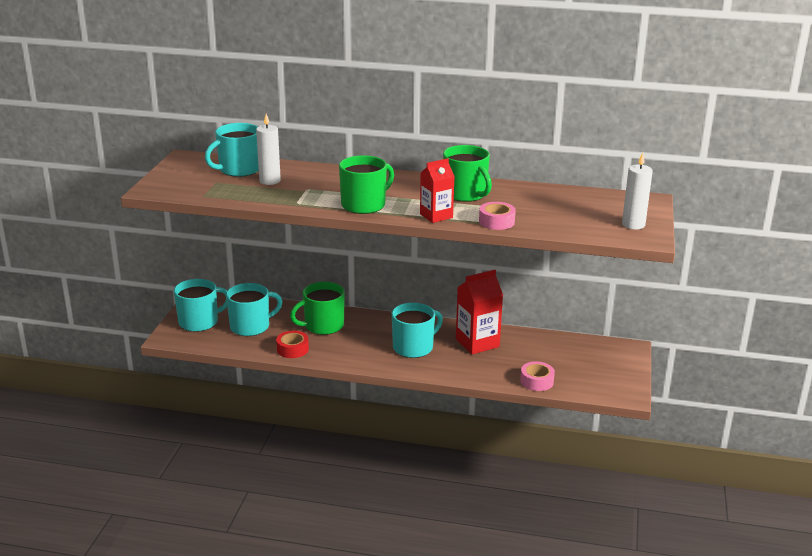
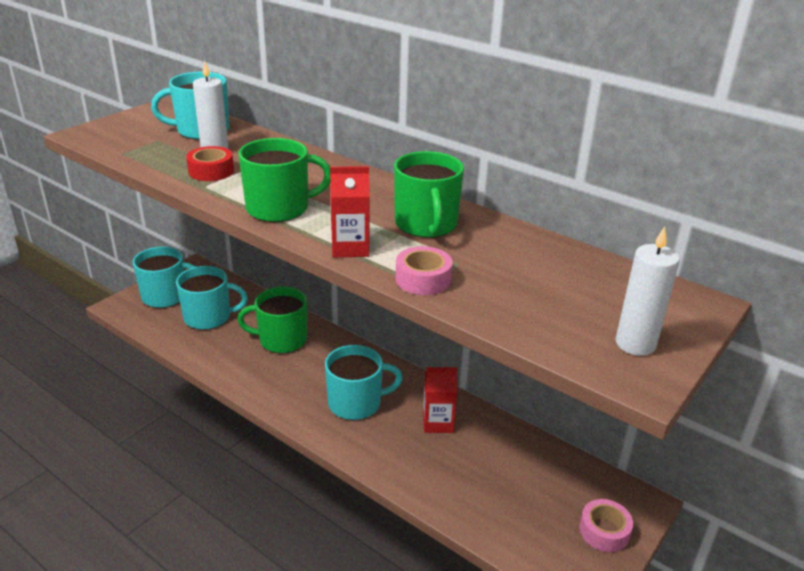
camera: 25 degrees right, 5 degrees up
red tape [276,331,309,358] -> red tape moved to [186,146,234,181]
red carton [456,270,503,355] -> red carton [423,367,458,433], size x0.66
pink tape [520,362,555,391] -> pink tape moved to [579,499,633,552]

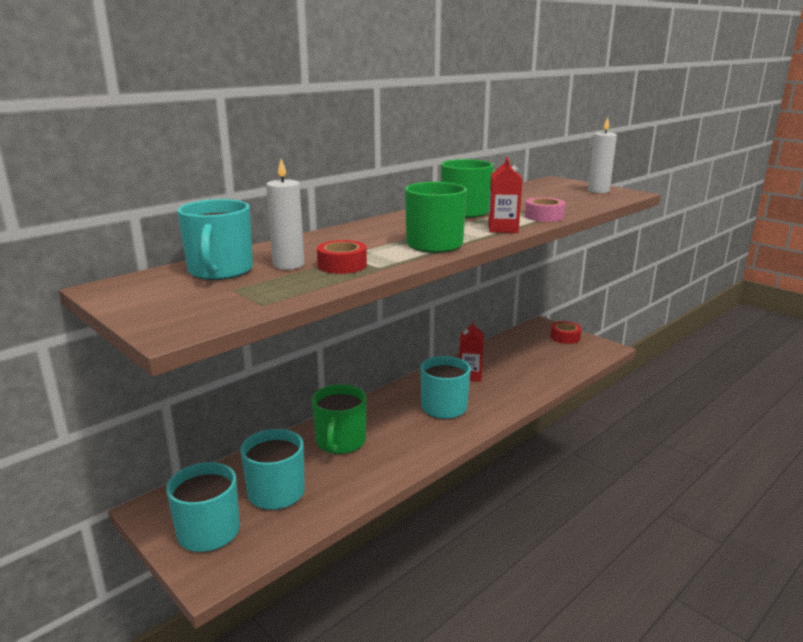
camera: 80 degrees left, 10 degrees down
pink tape [579,499,633,552] -> red tape [550,321,582,344]

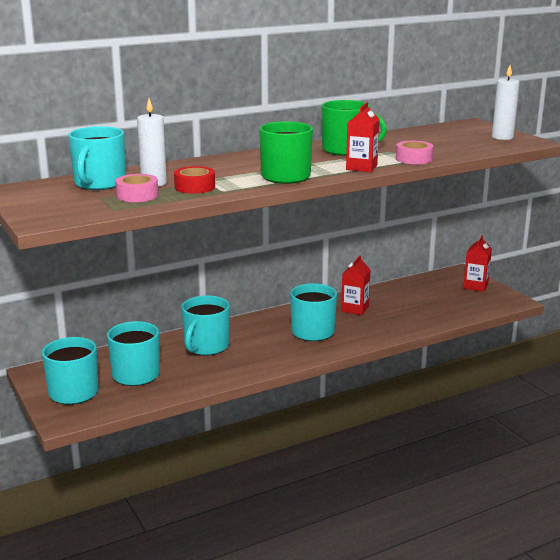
camera: 15 degrees right, 0 degrees up
green mug [312,384,367,454] -> turquoise mug [181,295,230,356]
red tape [550,321,582,344] -> red carton [463,235,492,292]
none -> pink tape [115,174,158,202]

